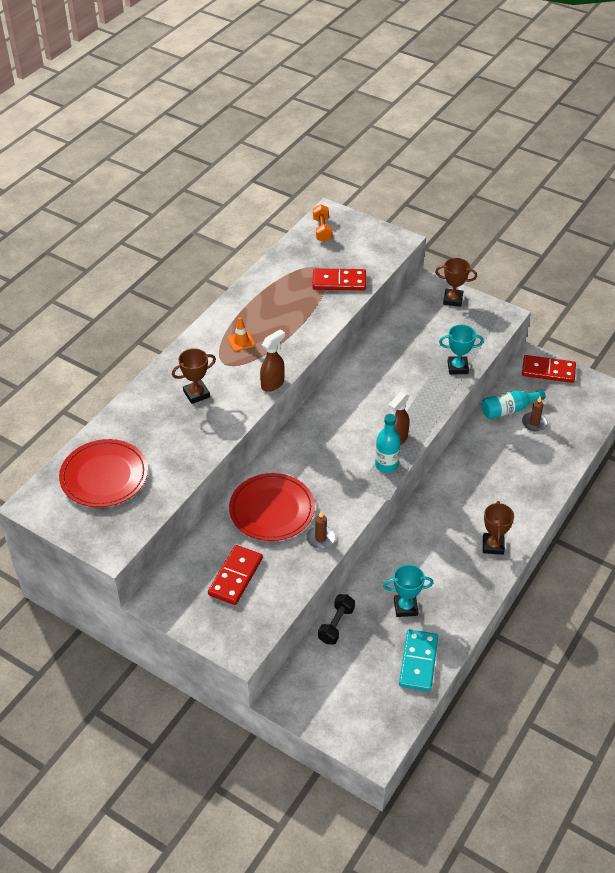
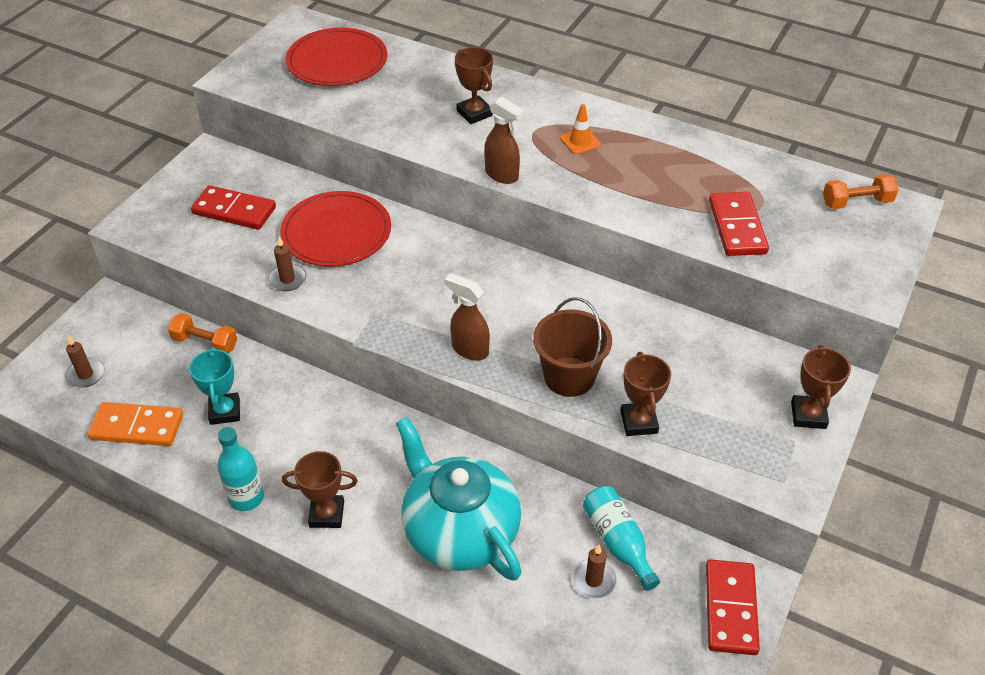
camera: 85 degrees right, 0 degrees up
black dumbbell [318,594,355,645] -> orange dumbbell [168,313,237,353]
turquoise bottle [375,414,400,473] -> turquoise bottle moved to [217,427,264,511]
turquoise domino [399,629,438,691] -> orange domino [88,402,183,446]
turquoise trophy [439,325,484,374] -> brown trophy [621,352,671,436]
none -> brown candle [65,335,105,388]
none -> turquoise teapot [396,417,521,581]
none -> brown bucket [533,297,612,397]

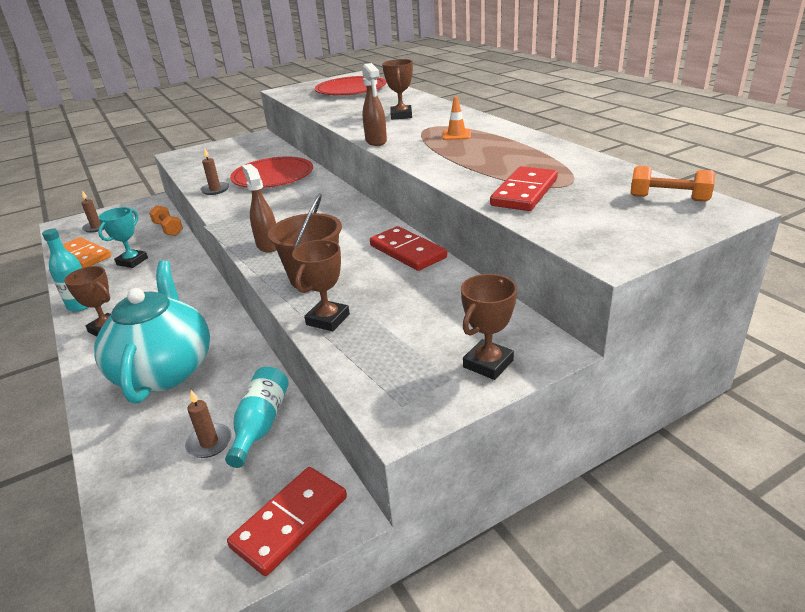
camera: 35 degrees right, 15 degrees down
red domino [191,185,276,230] -> red domino moved to [370,226,447,271]

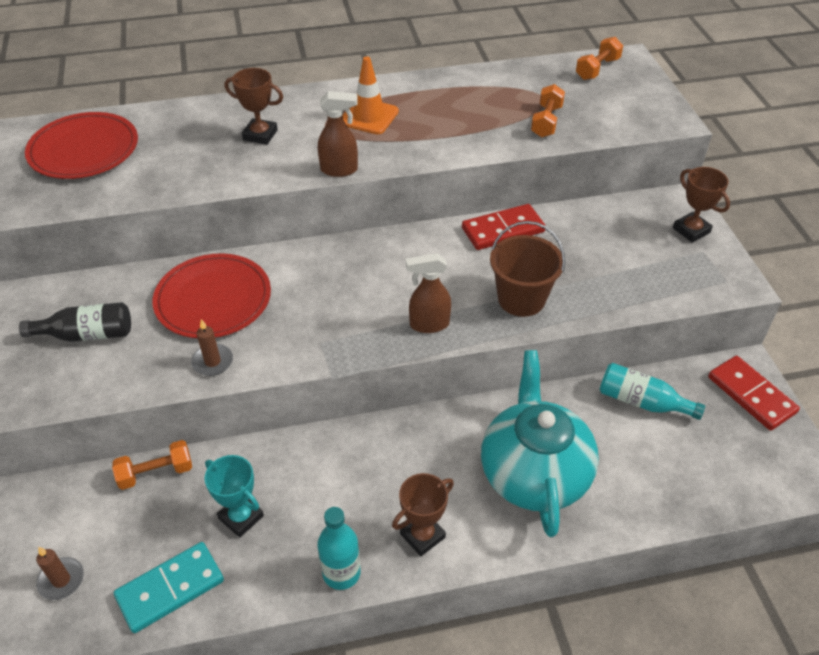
camera: 75 degrees left, 15 degrees up
orange domino [62,237,111,268] -> turquoise domino [114,542,224,633]
turquoise teapot [94,261,210,404] -> turquoise teapot turned 75 degrees clockwise [481,350,599,537]
brown candle [185,390,232,458] -> none
brown trophy [292,240,350,331] -> none
orange traffic cone [442,97,471,140] -> orange traffic cone [342,56,399,134], size x1.57
red domino [490,166,558,211] -> orange dumbbell [531,84,565,137]
none -> black bottle [19,302,131,342]

